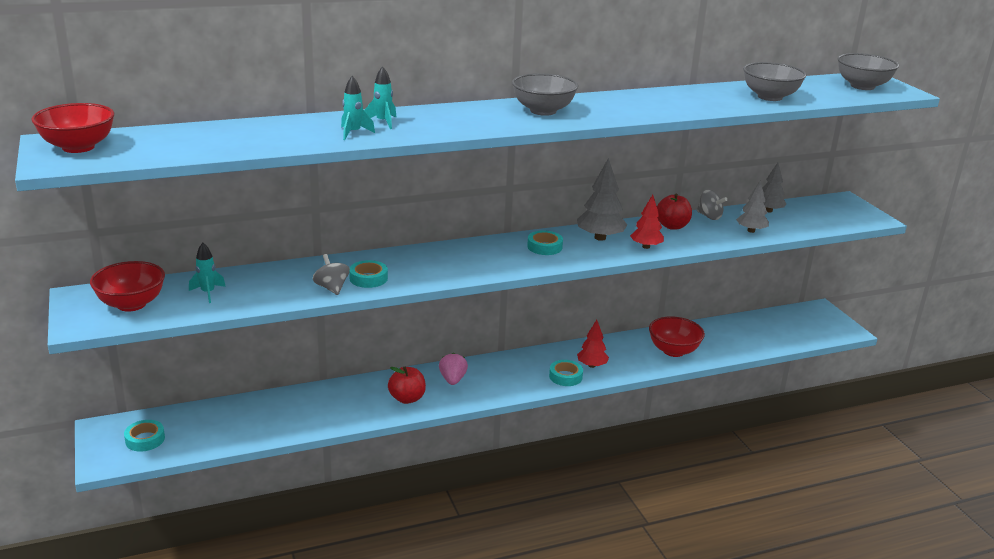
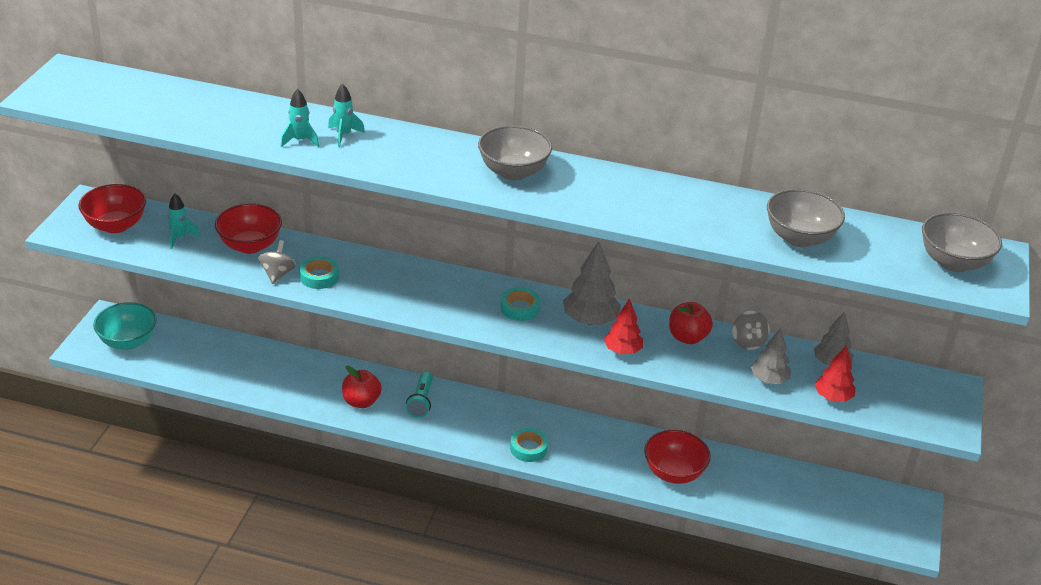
camera: 35 degrees right, 10 degrees up
red bowl [31,103,114,153] -> red bowl moved to [215,204,282,254]
turquoise tape [124,420,165,452] -> turquoise bowl [93,302,157,350]
pink strawberry [439,353,468,385] -> turquoise flashlight [406,372,433,418]
red tree [577,320,609,368] -> red tree moved to [815,345,855,402]

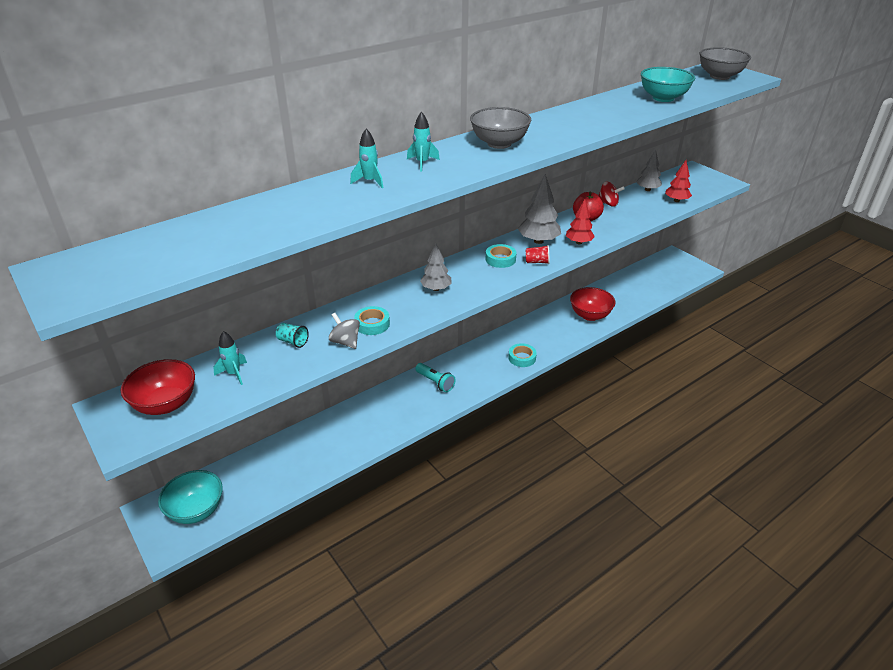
camera: 50 degrees left, 0 degrees up
red bowl [215,204,282,254] -> turquoise cup [276,323,309,348]
turquoise rocket [281,89,319,147] -> turquoise rocket moved to [407,112,440,172]
red apple [342,366,382,408] -> none
grey spinning top [732,311,770,350] -> red spinning top [598,181,624,207]
grey tree [751,328,791,384] -> grey tree moved to [420,243,452,291]
grey bowl [767,189,845,247] -> turquoise bowl [641,67,695,102]
none -> red cup [526,245,549,264]

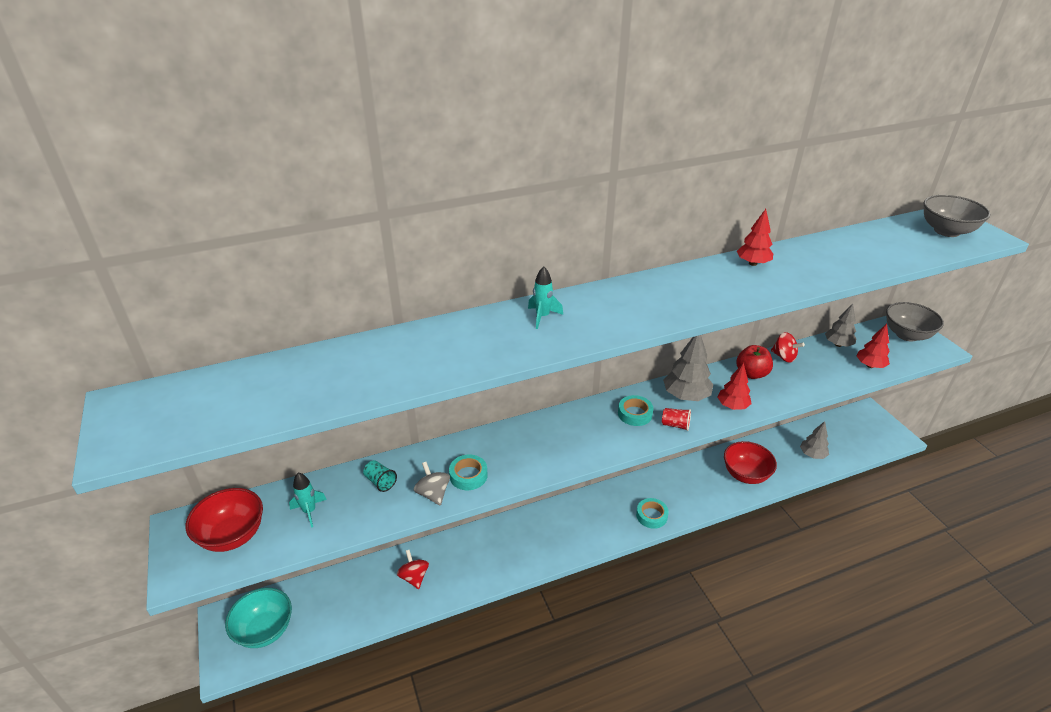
camera: 15 degrees right, 0 degrees up
turquoise rocket [350,129,383,188] -> none
turquoise flashlight [415,363,456,392] -> none
grey tree [420,243,452,291] -> grey tree moved to [800,421,829,459]
grey bowl [470,107,531,149] -> grey bowl moved to [886,302,944,342]
turquoise bowl [641,67,695,102] -> none
none -> red spinning top [397,550,429,589]
none -> red tree [737,209,773,266]

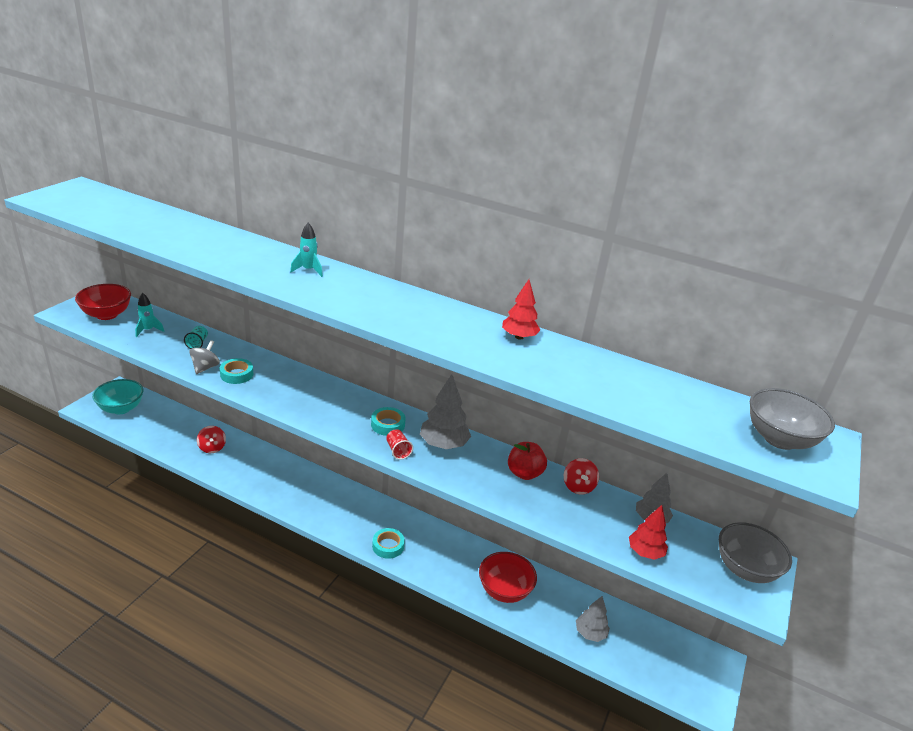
camera: 45 degrees right, 5 degrees down
red spinning top [397,550,429,589] -> red spinning top turned 135 degrees clockwise [197,426,226,453]
red tree [717,363,752,410] -> none

